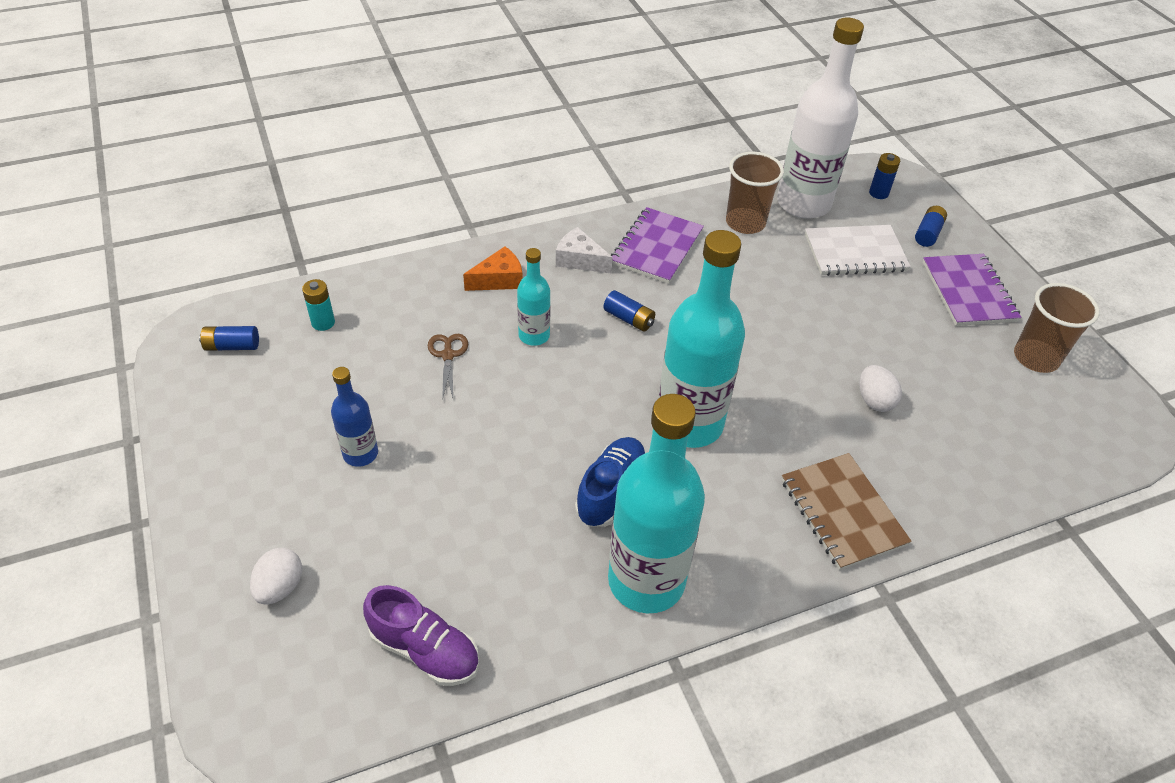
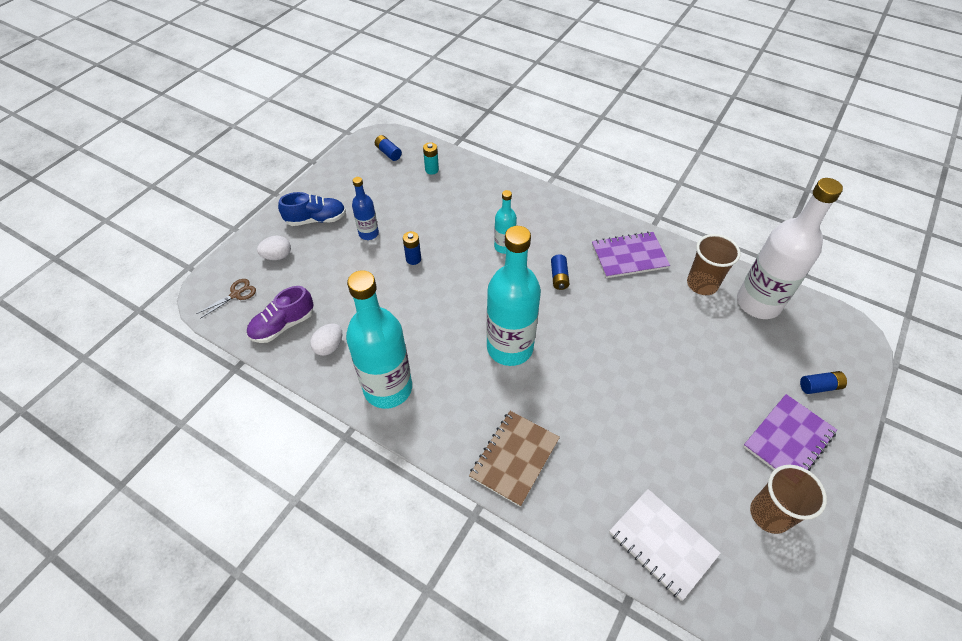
camera: 55 degrees right, 5 degrees up
purple shoe [363,585,479,686] -> purple shoe turned 60 degrees clockwise [247,286,314,343]
brown scissors [428,334,468,400] -> brown scissors moved to [196,279,256,319]
orange cheese [463,246,523,291] -> none
white cheese [556,227,613,273] -> none
blue shoe [575,437,646,527] -> blue shoe moved to [278,192,346,226]
white notebook [805,225,911,276] -> white notebook moved to [609,489,721,601]
white egg [859,365,902,412] -> white egg moved to [310,323,342,356]
blue battery [869,153,900,199] -> blue battery moved to [403,231,421,265]

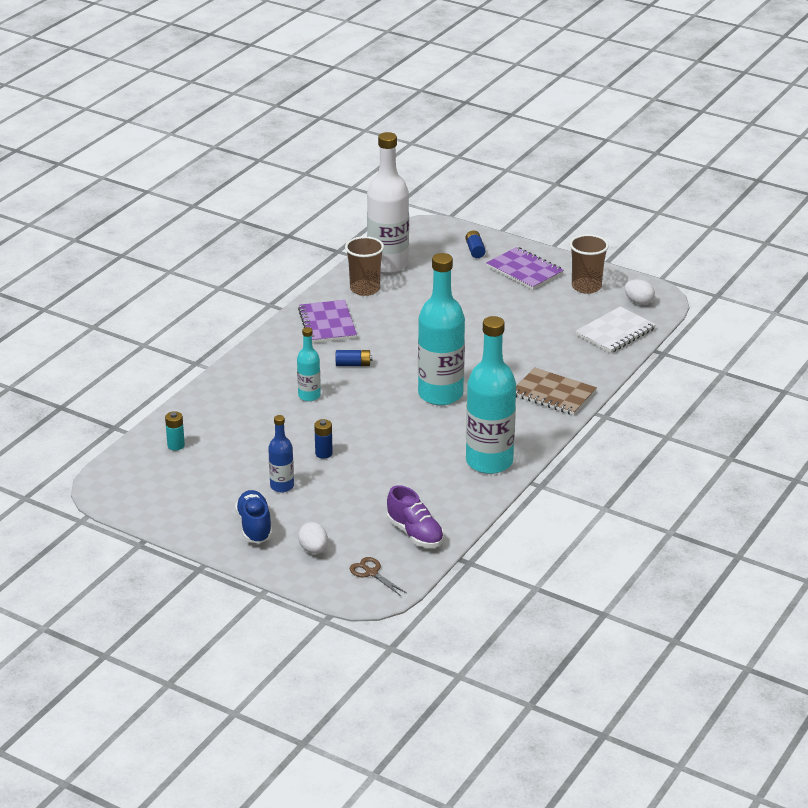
camera: 90 degrees left, 20 degrees down
white egg [310,323,342,356] -> white egg moved to [624,279,655,305]
blue battery [375,135,402,161] -> none

